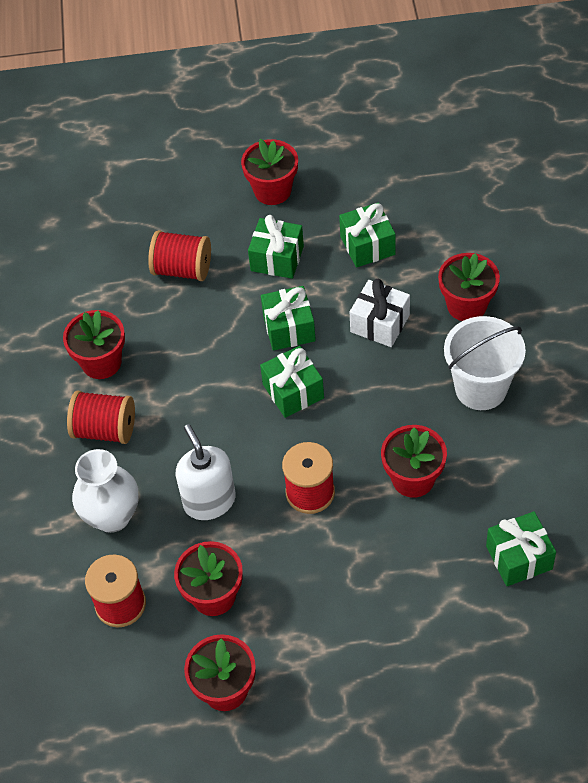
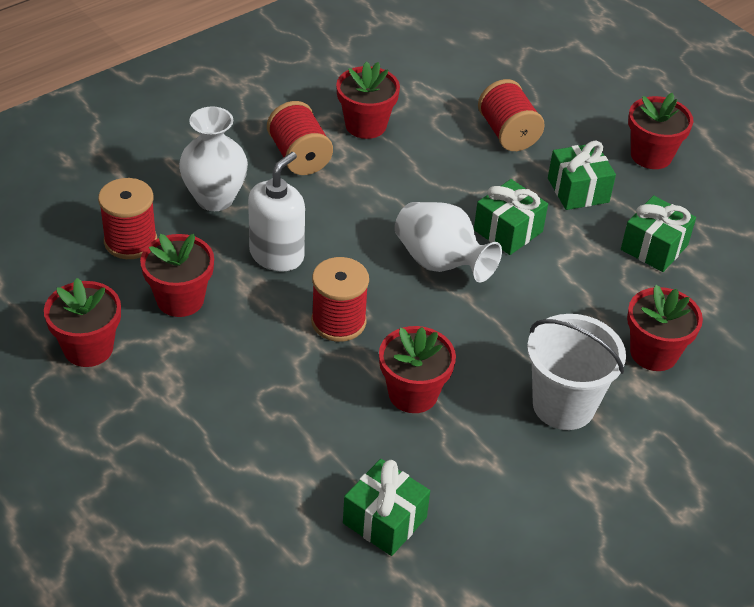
camera: 50 degrees right, 10 degrees down
green gift [260,346,324,418] -> white vase [395,202,502,282]
white gift [350,279,410,347] -> none

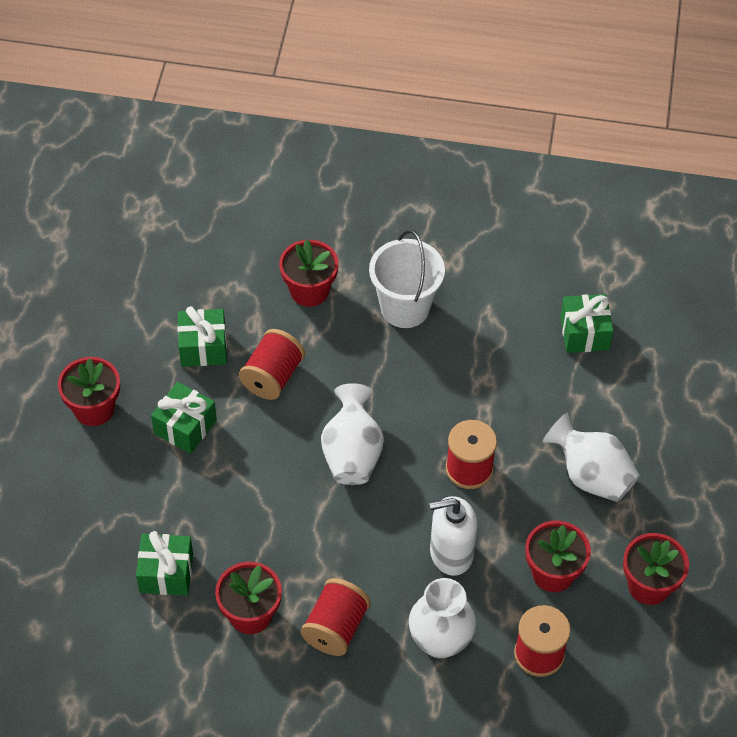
camera: 130 degrees left, 10 degrees up
red flower pot [379,326,456,413] -> none
green gift [474,179,548,255] -> green gift moved to [136,531,193,595]
red spool [478,79,545,151] -> red spool moved to [239,329,305,400]
none -> white vase [543,412,640,502]

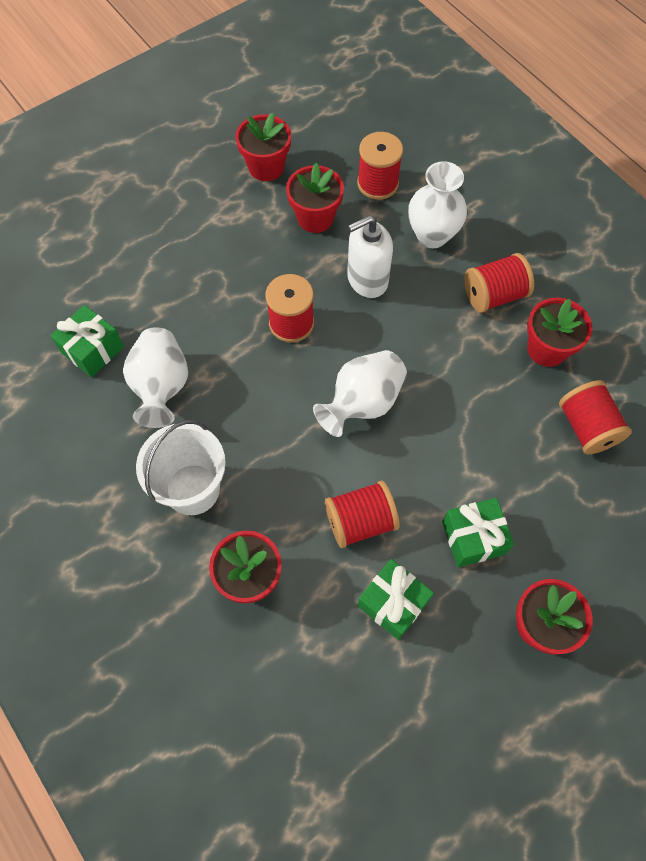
camera: 135 degrees left, 10 degrees up
green gift [136,531,193,595] -> red spool [559,380,632,455]
white soap dispenser [429,496,477,576] -> white soap dispenser turned 120 degrees clockwise [347,215,393,298]
white vase [543,412,640,502] -> white vase moved to [123,327,188,428]

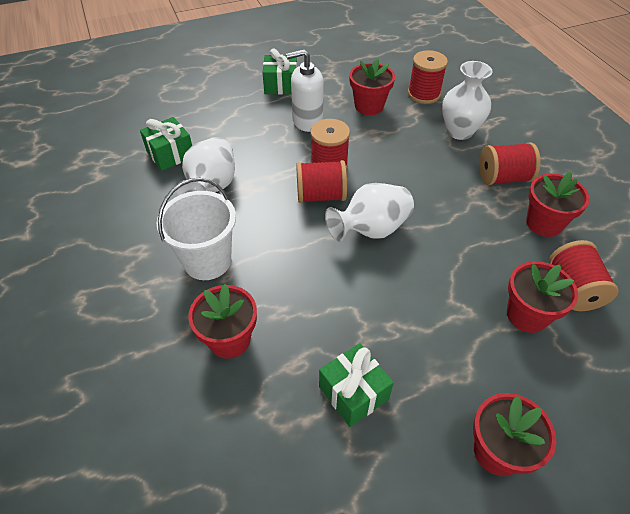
camera: 15 degrees right, 15 degrees down
red flower pot [235,113,291,181] -> red flower pot moved to [507,261,578,333]
red spool [325,480,400,548] -> red spool moved to [296,160,347,203]
white soap dispenser [347,215,393,298] -> white soap dispenser moved to [286,49,324,132]
green gift [442,498,514,567] -> green gift moved to [263,48,297,95]

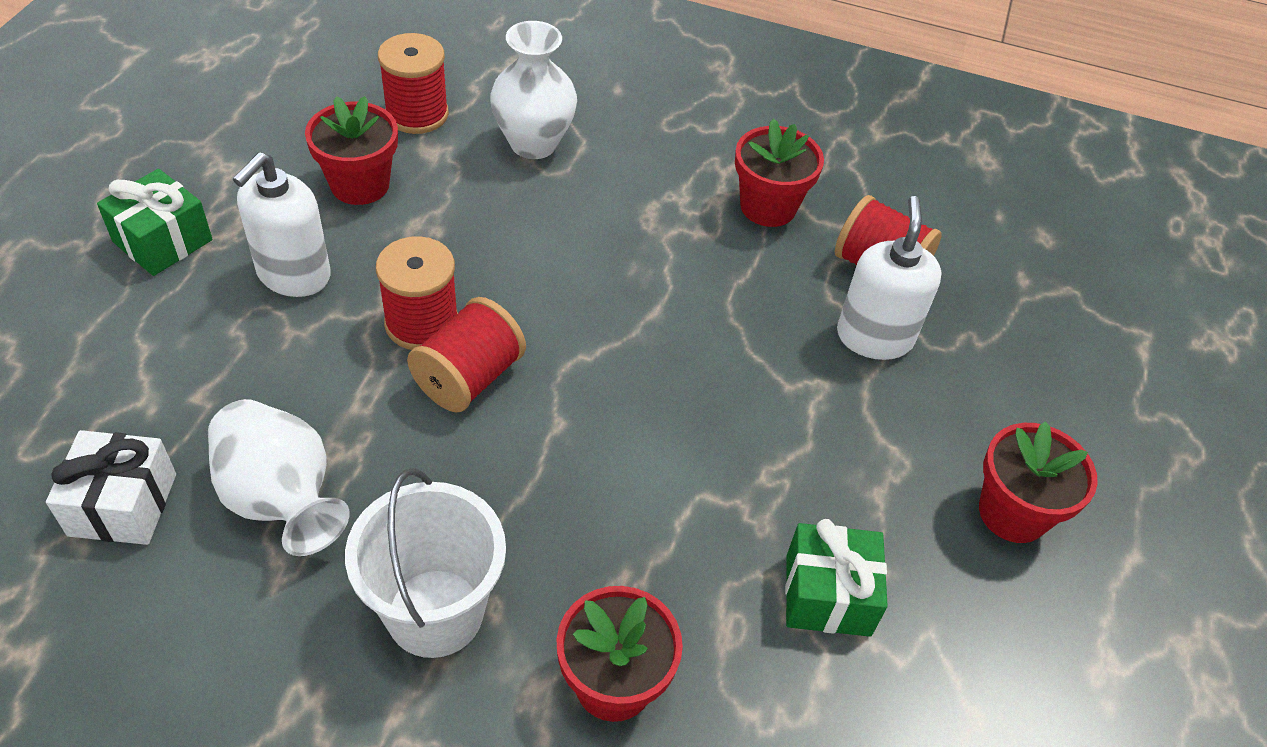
camera: 55 degrees left, 0 degrees up
green gift [140,117,192,171] -> white gift [46,430,176,545]
white vase [325,183,414,242] -> none
red spool [479,142,541,185] -> none
red flower pot [507,261,578,333] -> white soap dispenser [837,196,942,360]

